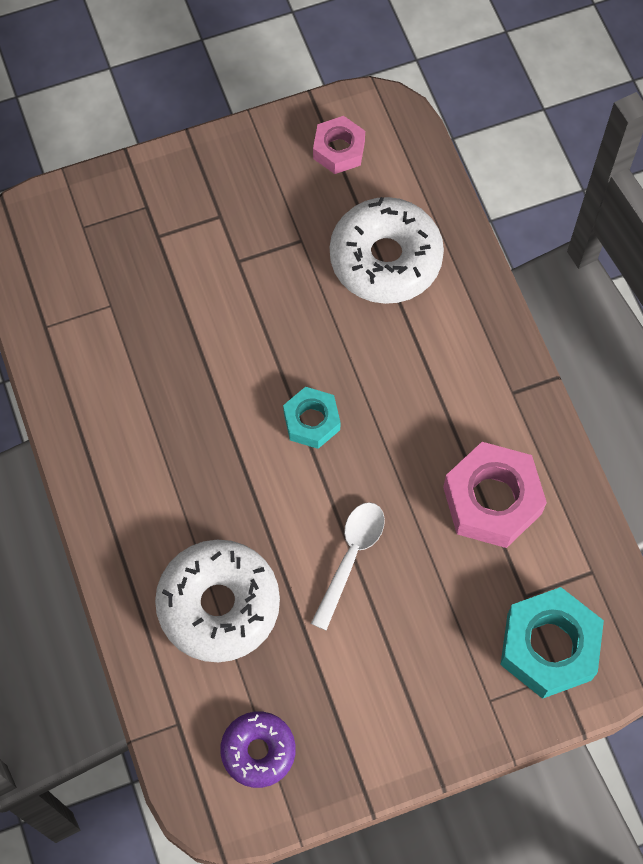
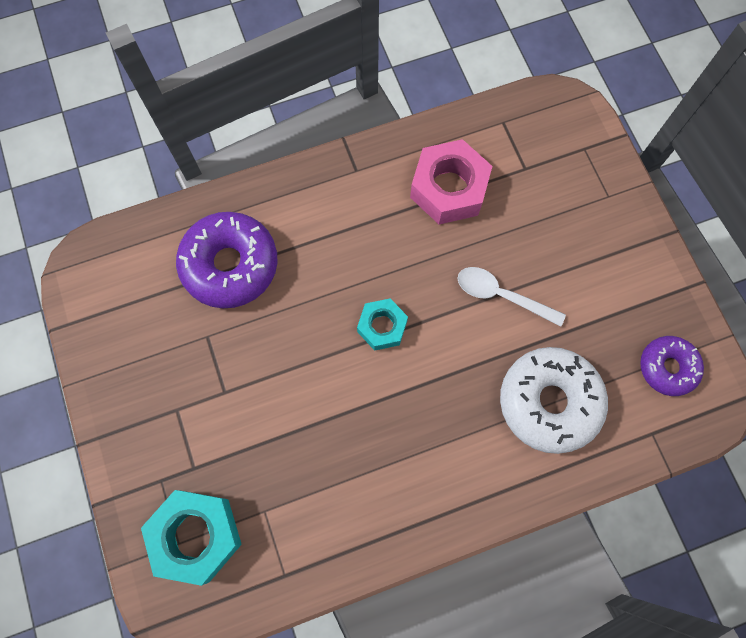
camera: 90 degrees left, 5 degrees up
pink nut [313,116,365,174] -> none
white donut [330,197,444,304] -> purple donut [176,212,278,308]
turquoise nut [500,587,604,699] -> turquoise nut moved to [141,490,242,586]

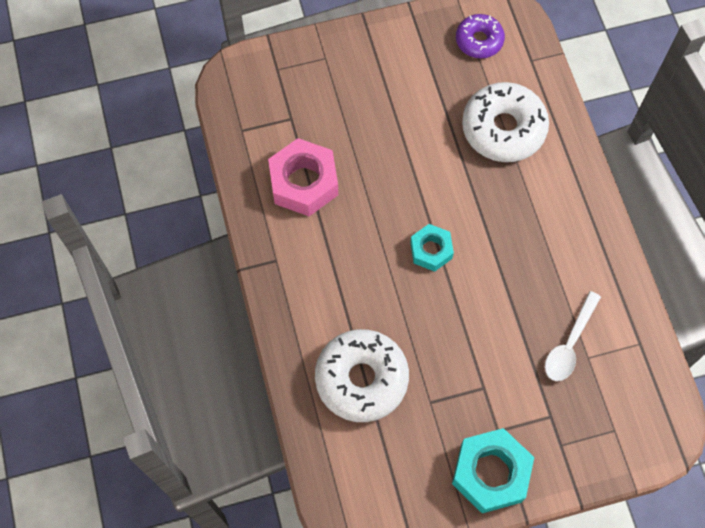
camera: 85 degrees left, 5 degrees down
turquoise nut [141,490,242,586] -> turquoise nut moved to [452,428,534,513]
purple donut [176,212,278,308] -> white donut [315,329,409,422]
white spoon [458,267,566,327] -> white spoon moved to [545,291,601,381]

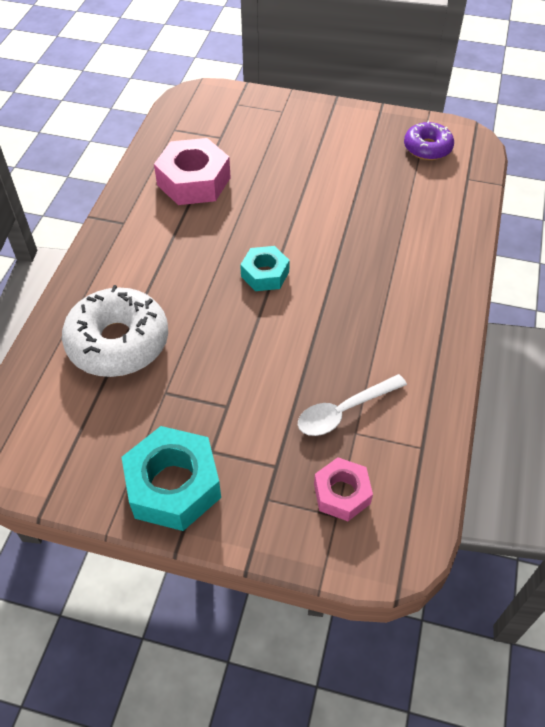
camera: 30 degrees right, 15 degrees down
white donut [462,82,549,162] -> none
none -> pink nut [314,457,373,521]

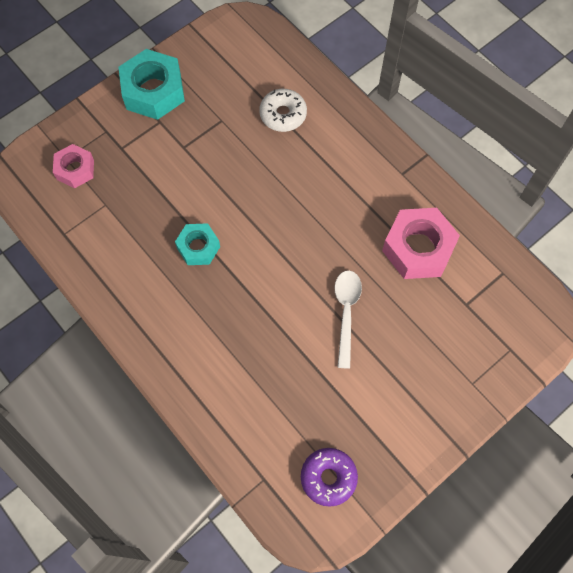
camera: 125 degrees right, 15 degrees up
white donut [62,285,168,377] -> white donut [259,89,307,132], size x0.59
turquoise nut [240,246,290,291] -> turquoise nut moved to [175,223,220,265]
white spoon [298,374,407,436] -> white spoon moved to [334,271,362,369]

